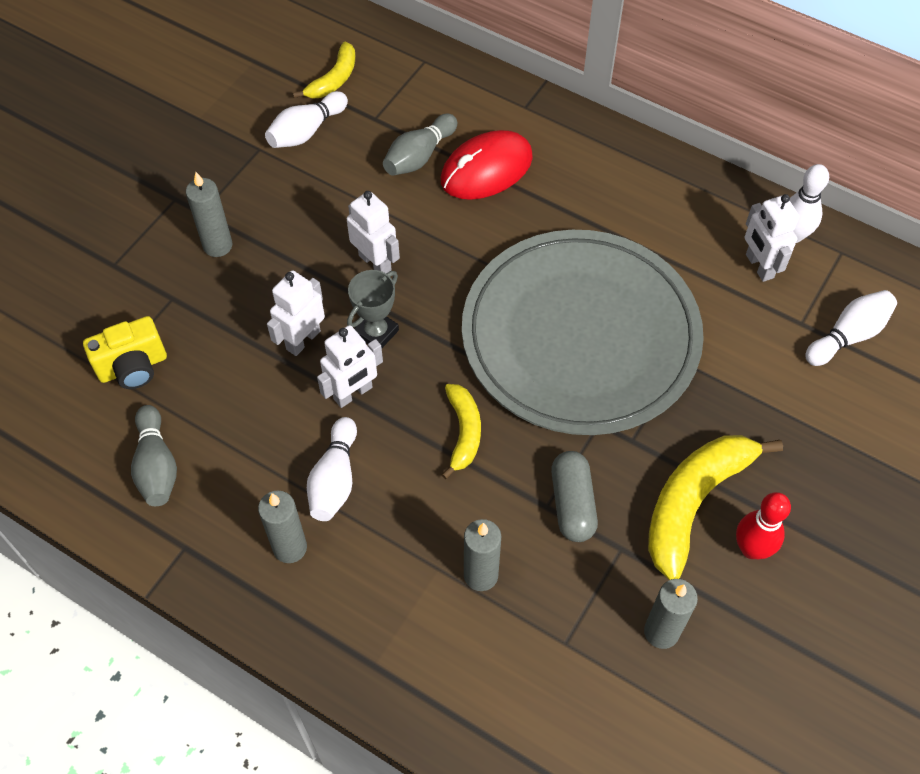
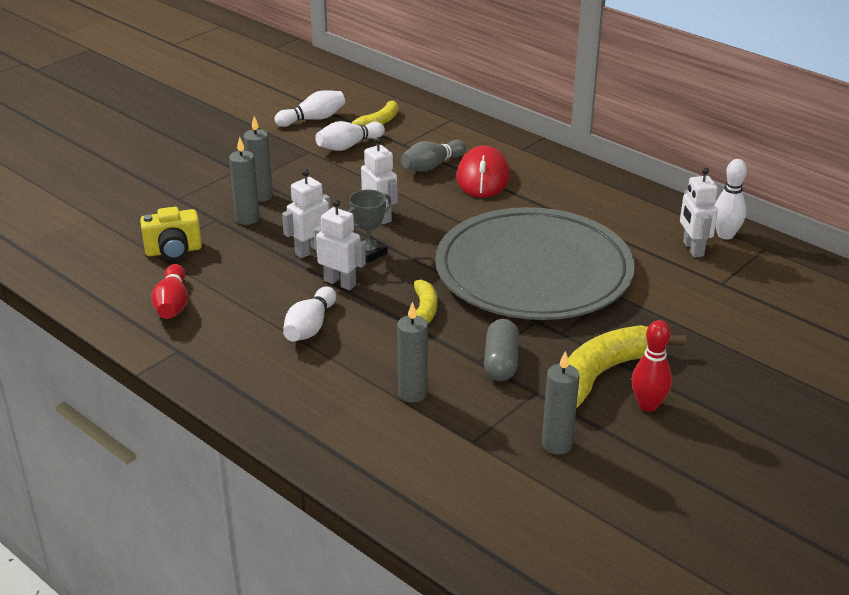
camera: 10 degrees right, 25 degrees down
grey bowling pin [131,405,177,506] -> red bowling pin [151,264,188,319]
grey candle [258,491,307,563] -> grey candle moved to [229,137,259,225]
white robot [317,325,383,408] -> white robot turned 120 degrees counterclockwise [314,200,366,290]
red mouse [441,130,533,200] -> red mouse turned 60 degrees counterclockwise [457,146,510,198]
white bowling pin [805,290,897,366] -> white bowling pin moved to [274,90,345,127]

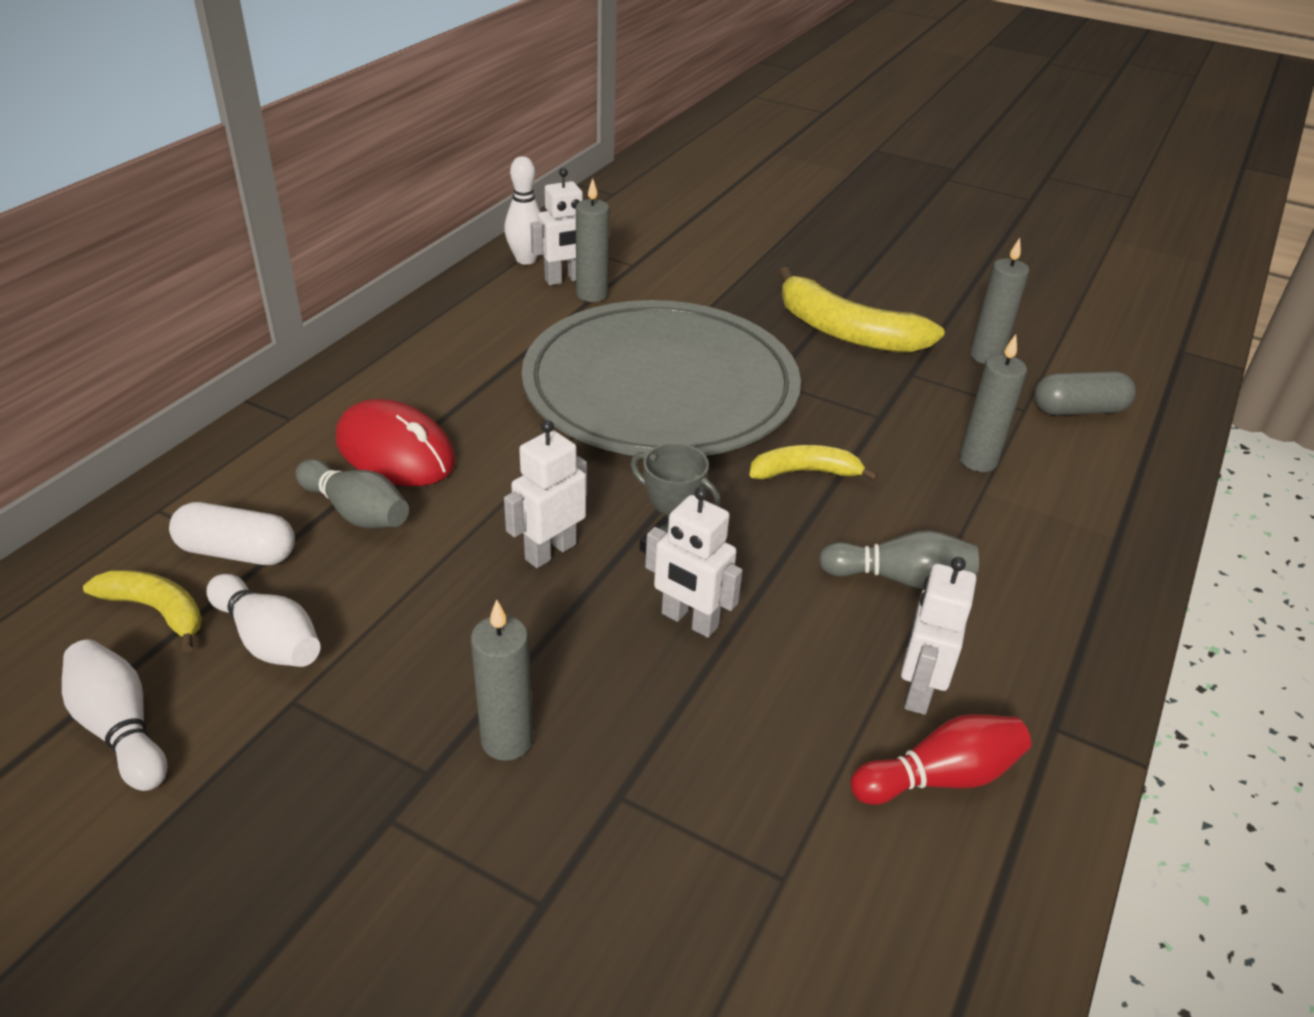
camera: 105 degrees left, 5 degrees up
yellow camera [140,207,202,260] -> none
grey candle [229,137,259,225] -> grey candle moved to [576,178,609,302]
white bowling pin [283,286,336,341] -> grey bowling pin [819,530,979,589]
white robot [314,200,366,290] -> white robot moved to [901,557,977,715]
red mouse [457,146,510,198] -> red mouse turned 45 degrees clockwise [336,399,456,486]
grey capsule [484,319,519,381] -> grey capsule moved to [1034,371,1136,416]
red bowling pin [632,320,672,412] -> none
none -> white capsule [169,502,295,565]

